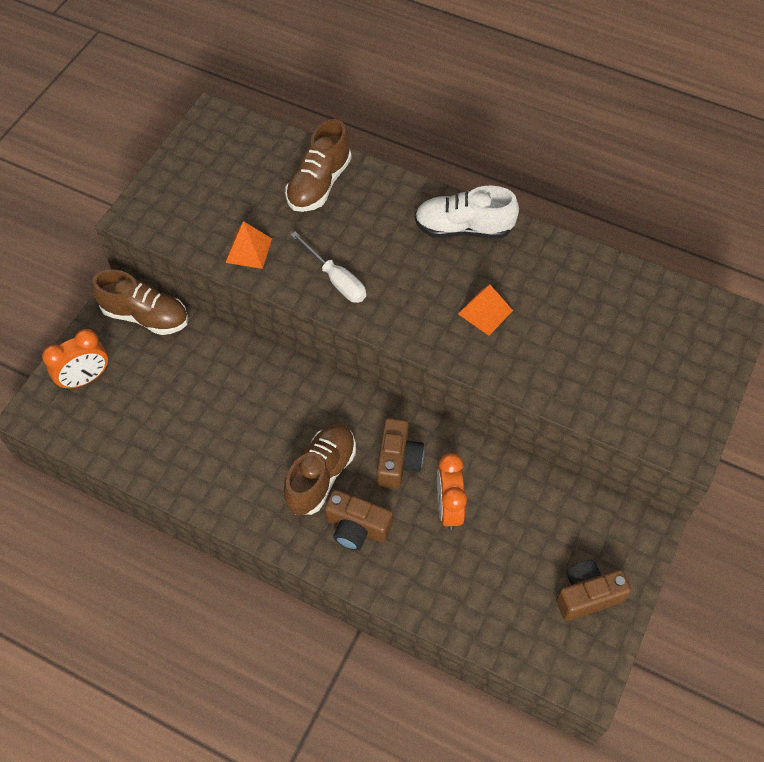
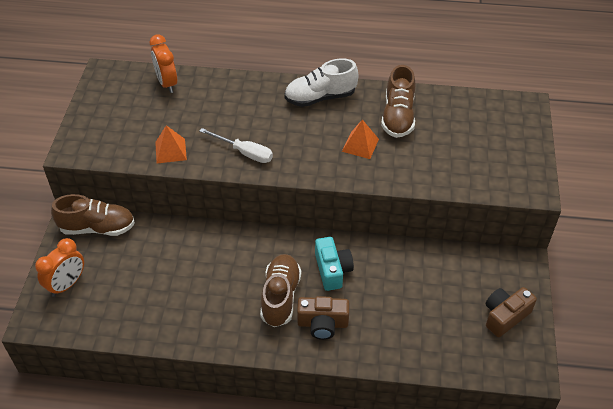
camera: 20 degrees left, 10 degrees down
brown shoe [285,119,352,212] -> brown shoe moved to [381,65,416,138]
brown camera [377,418,424,489] -> turquoise camera [315,237,354,291]
orange clock [437,453,467,530] -> orange clock moved to [150,34,177,93]

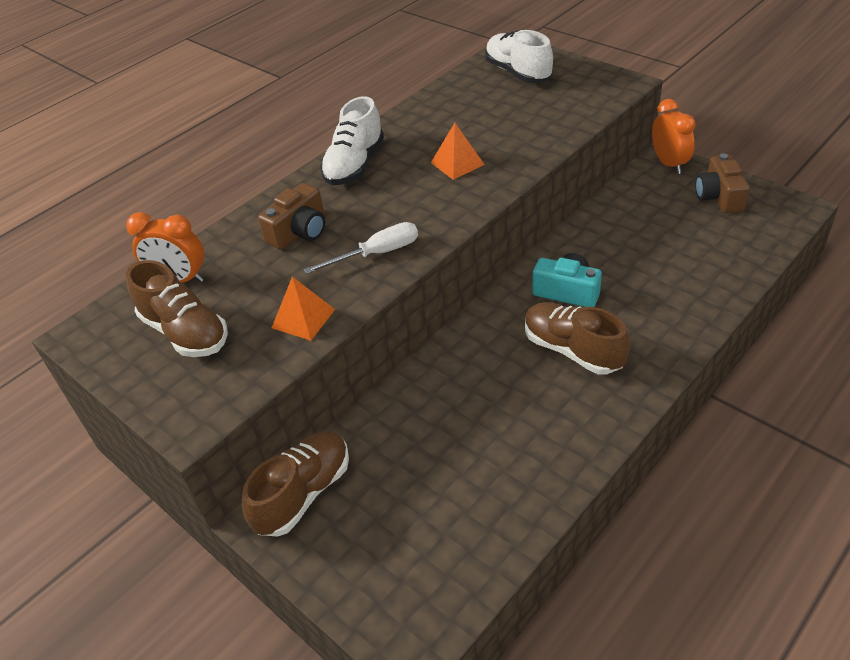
camera: 50 degrees left, 5 degrees down
orange clock [35,238,84,297] -> orange clock moved to [652,99,696,174]
brown camera [297,296,349,340] -> brown camera moved to [258,183,325,250]
brown shoe [381,65,416,138] -> brown shoe moved to [126,260,228,357]
none -> white shoe [485,30,553,83]

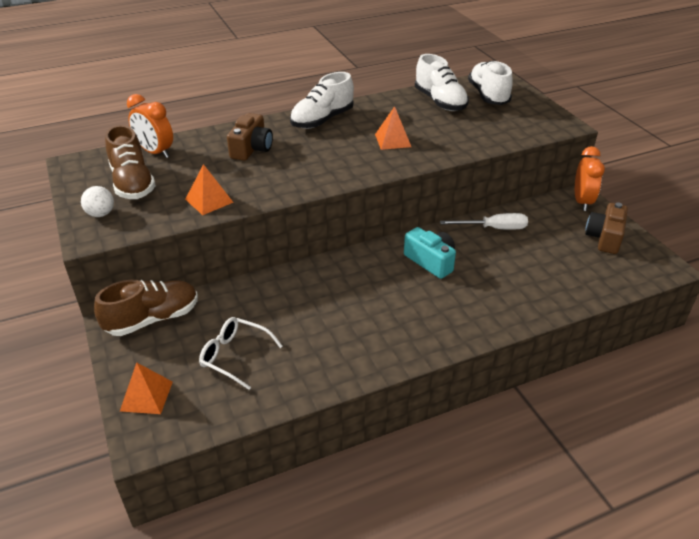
camera: 20 degrees right, 5 degrees down
brown camera [258,183,325,250] -> brown camera turned 45 degrees counterclockwise [227,113,273,161]
white screwdriver [304,222,418,274] -> white screwdriver moved to [440,213,528,230]
brown shoe [525,302,630,374] -> none
none -> white ball [81,186,114,217]
none -> orange pyramid [120,362,173,414]
none -> white glasses [199,317,282,390]
none -> white shoe [415,54,469,111]

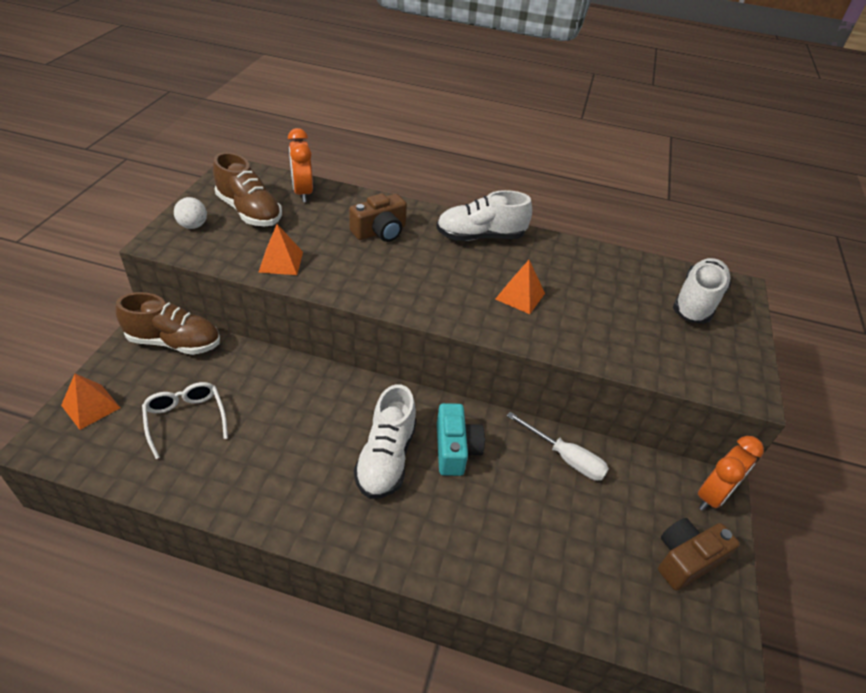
camera: 35 degrees right, 5 degrees up
brown shoe [105,125,156,199] -> brown shoe turned 60 degrees counterclockwise [213,152,282,226]
white shoe [415,54,469,111] -> white shoe moved to [354,384,416,499]

